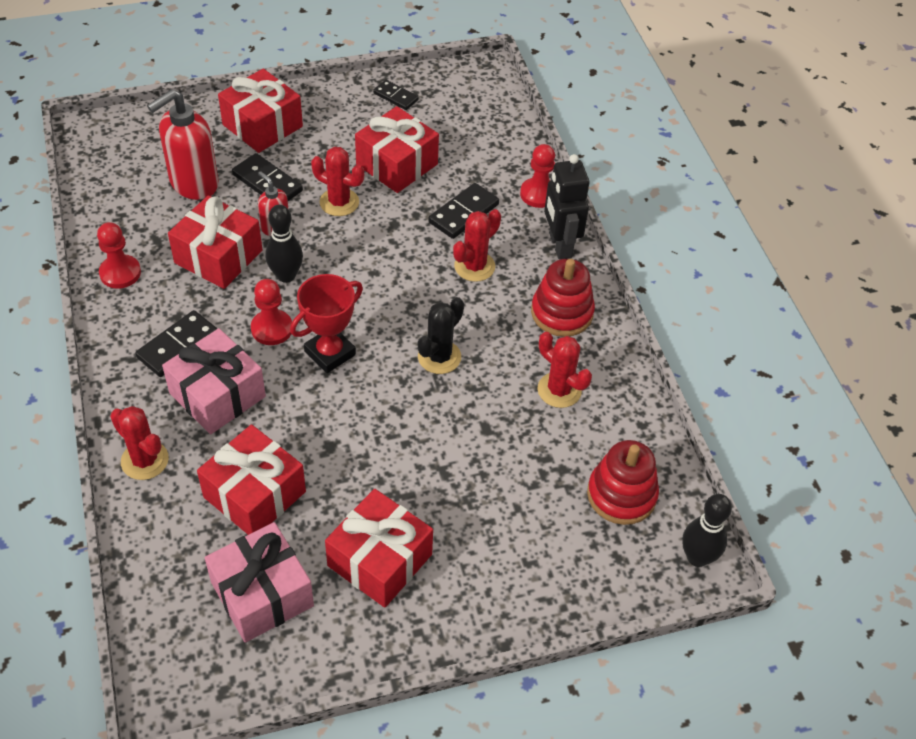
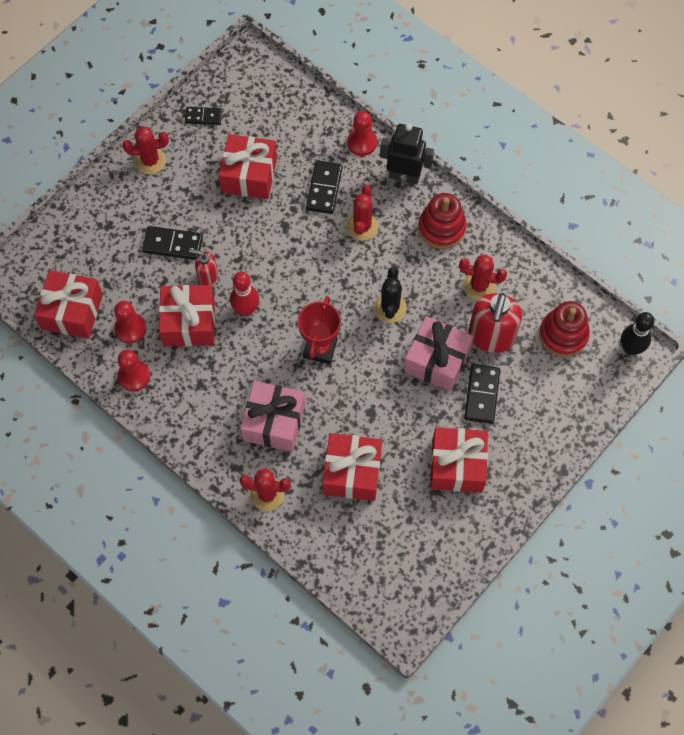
camera: 30 degrees left, 15 degrees up
black domino [135,310,217,377] -> black domino moved to [464,364,500,424]
red soap dispenser [147,89,219,200] -> red soap dispenser moved to [468,293,522,353]
pink gift [205,522,314,642] -> pink gift moved to [404,316,473,391]
red gift [218,69,303,153] -> red gift moved to [34,270,103,339]
red pawn [251,279,292,345] -> red pawn moved to [114,301,147,343]
black bowling pin [265,205,303,283] -> red bowling pin [230,272,259,316]
red cactus [311,147,364,216] -> red cactus moved to [122,126,169,174]
black robot [544,154,589,260] -> black robot turned 150 degrees clockwise [380,124,434,184]

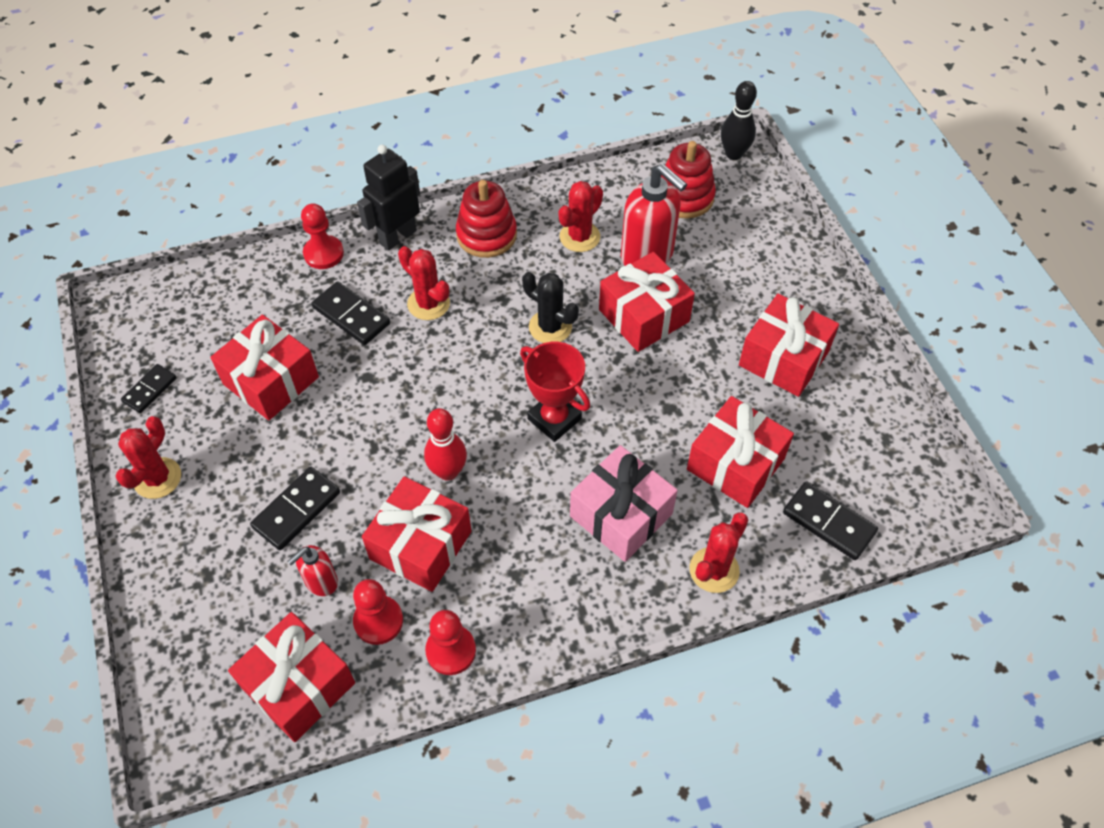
camera: 60 degrees left, 10 degrees down
red soap dispenser [189,249,218,285] -> red soap dispenser moved to [287,545,338,596]
pink gift [404,316,473,391] -> red gift [599,252,695,352]
black domino [464,364,500,424] -> black domino moved to [783,481,878,560]

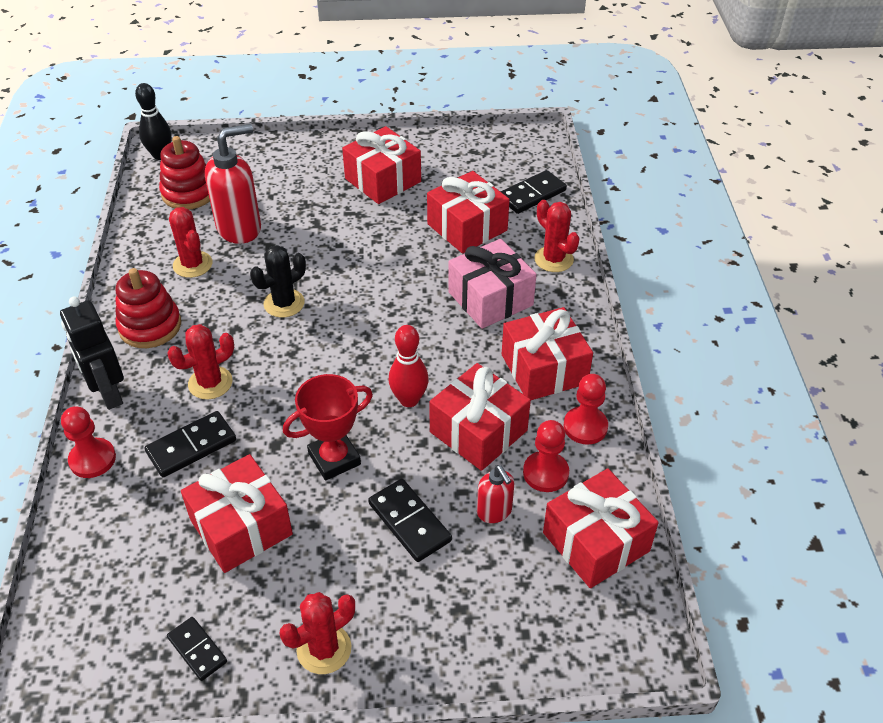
camera: 75 degrees left, 10 degrees down
red cactus [115,416,181,499] -> red cactus turned 75 degrees counterclockwise [279,592,355,674]
red trophy [520,342,590,442] -> red trophy moved to [283,374,373,481]
red gift [599,252,695,352] -> red gift moved to [502,307,593,400]

